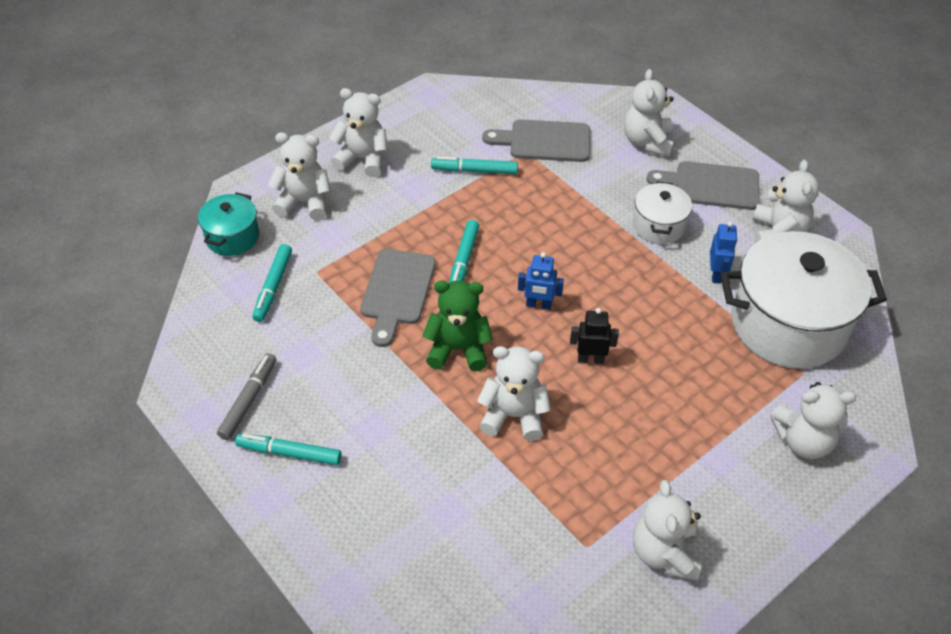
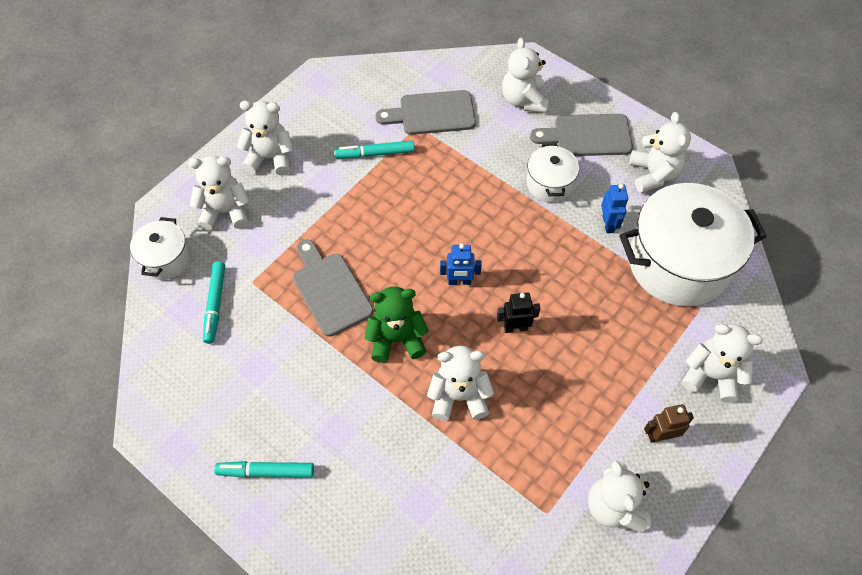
camera: 10 degrees left, 10 degrees up
turquoise pot [198,192,259,256] -> white pot [130,217,191,280]
grey marker [217,353,276,440] -> none
grey cutting board [360,249,436,347] -> grey cutting board turned 150 degrees clockwise [293,240,373,337]
turquoise marker [449,220,479,283] -> none
white teddy bear [770,382,856,459] -> white teddy bear turned 150 degrees counterclockwise [682,324,763,403]
none -> brown robot [644,404,694,443]

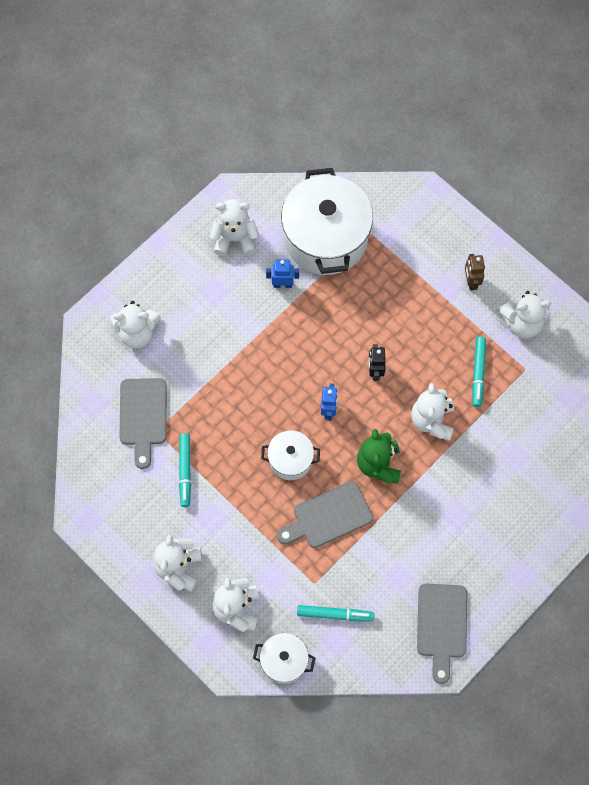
camera: 85 degrees left, 10 degrees up
turquoise marker [214,461,314,478] -> turquoise marker moved to [472,337,486,407]
white pot [526,143,579,202] -> white pot moved to [261,430,320,480]
grey cutting board [530,114,633,156] -> grey cutting board moved to [417,583,467,684]
white teddy bear [682,324,763,403] -> none

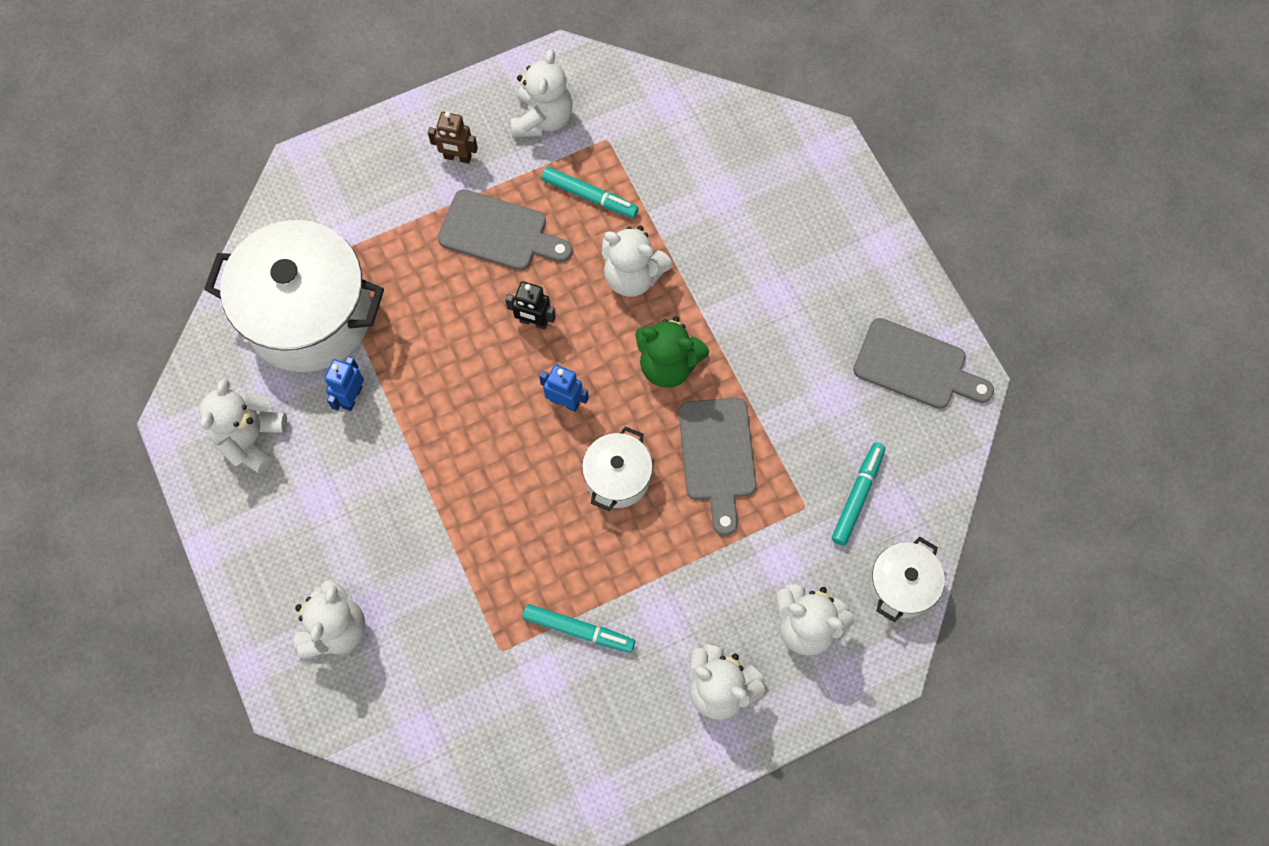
camera: 70 degrees left, 0 degrees up
grey cutting board [120,378,167,469] -> grey cutting board moved to [438,189,573,270]

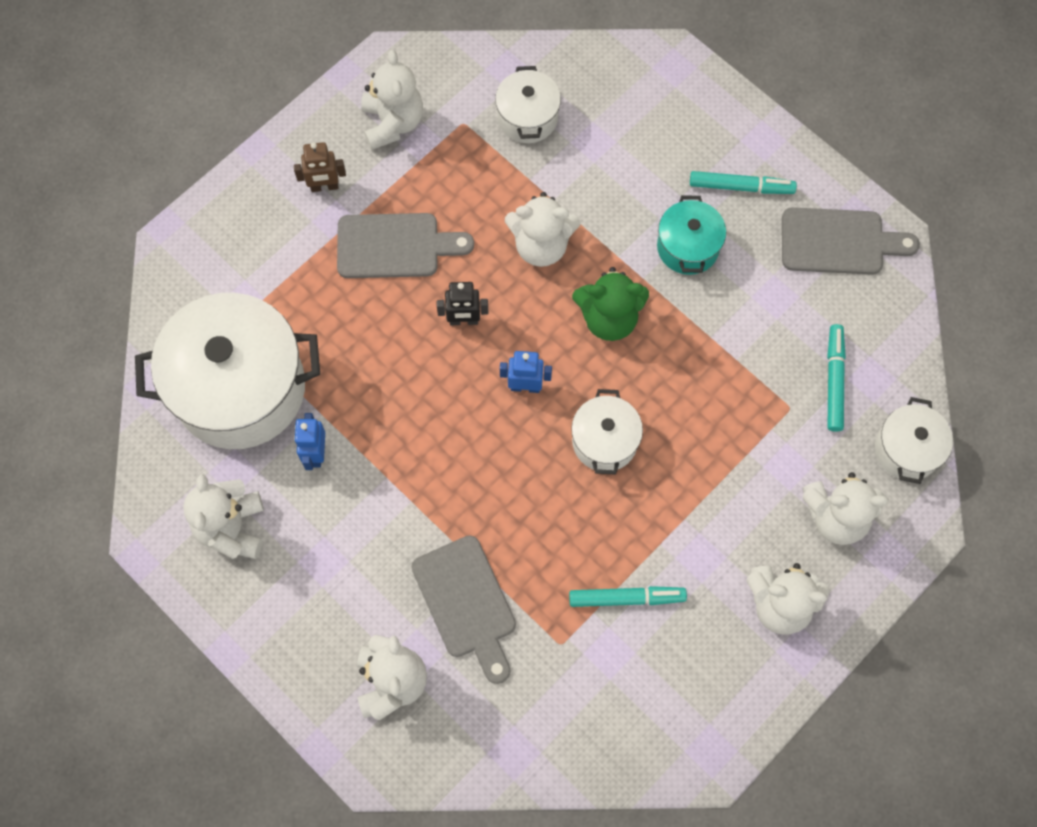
camera: 20 degrees left, 0 degrees up
turquoise marker [541,167,639,218] -> turquoise marker moved to [690,171,797,194]
grey cutting board [679,398,756,536] -> grey cutting board moved to [411,535,516,684]
none -> white pot [495,66,561,143]
none -> turquoise pot [657,195,726,275]

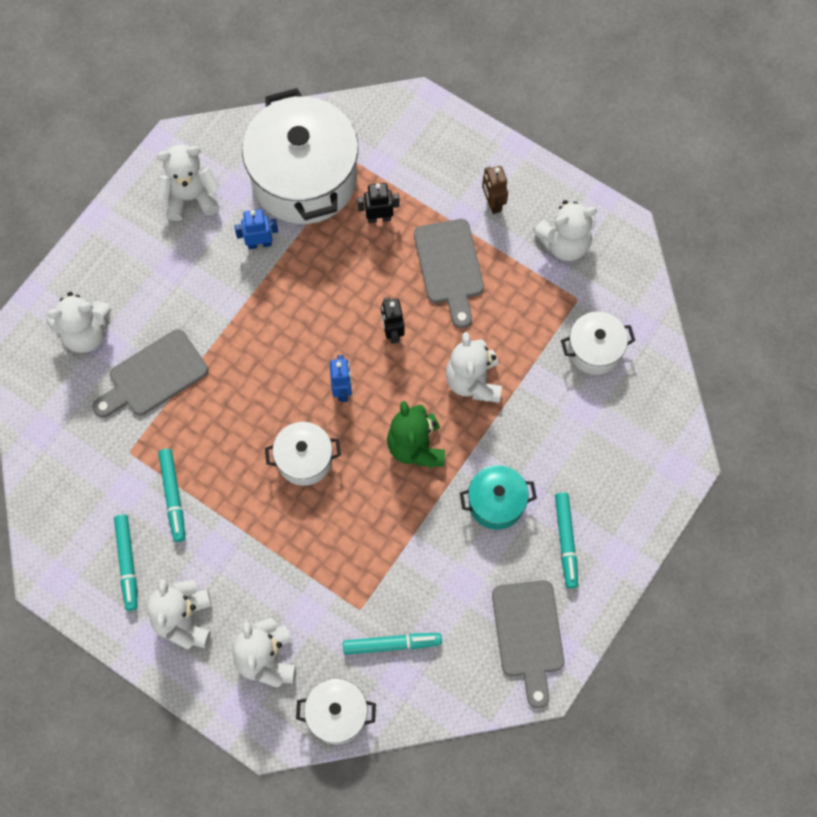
camera: 80 degrees right, 0 degrees up
none -> turquoise marker [114,515,138,611]
none -> black robot [357,183,400,223]

